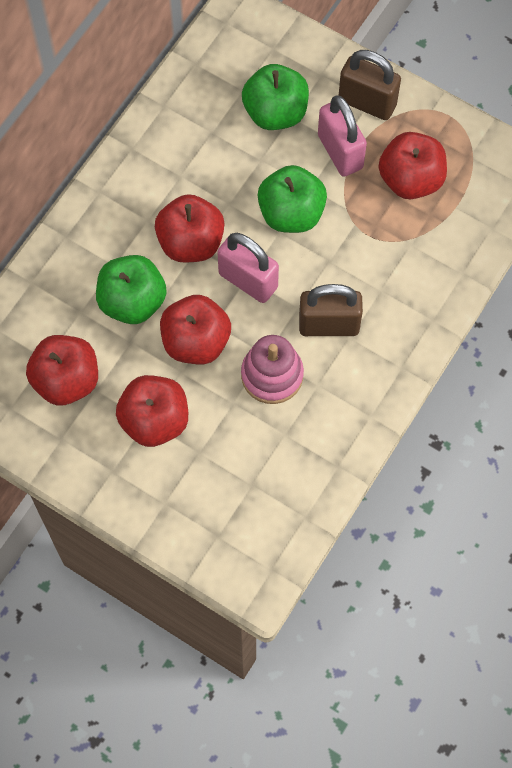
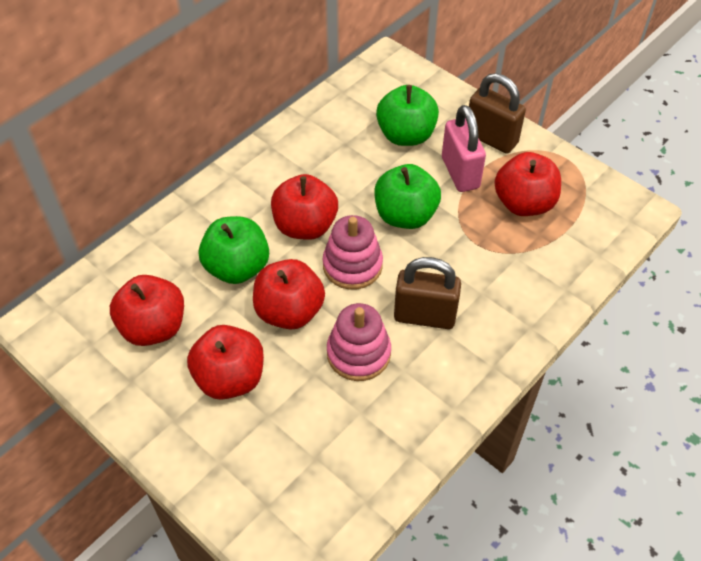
camera: 10 degrees right, 15 degrees down
pink padlock [217,233,279,303] -> pink stacking toy [323,215,383,290]

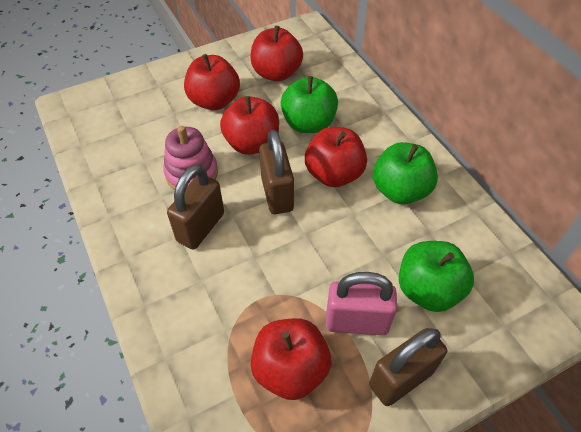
camera: 110 degrees right, 0 degrees up
pink stacking toy [323,215,383,290] -> brown padlock [259,130,294,214]
green apple [375,164,441,229] -> green apple moved to [373,142,438,204]

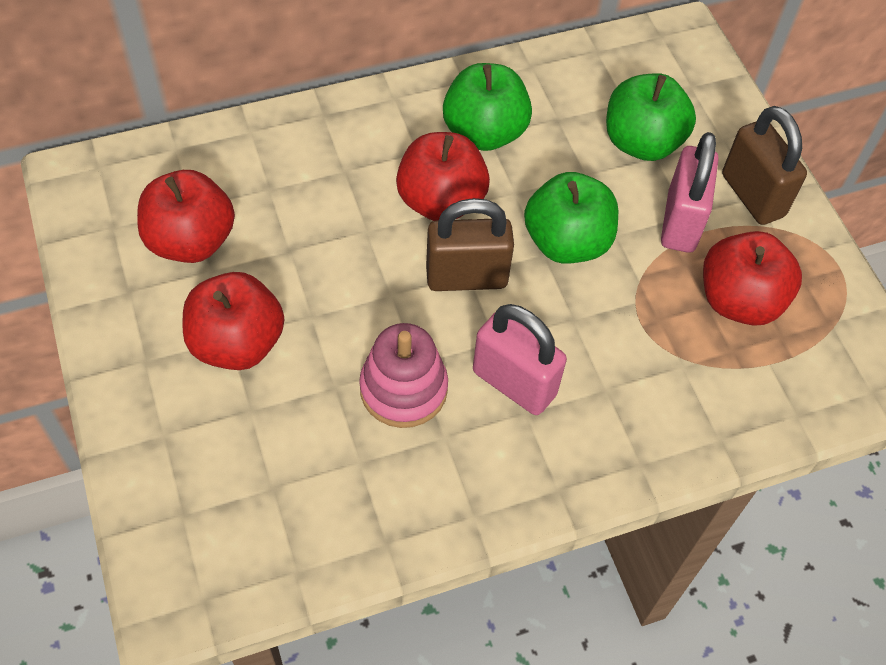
camera: 85 degrees left, 5 degrees up
brown padlock [167,164,224,250] -> pink padlock [473,304,567,415]
red apple [220,96,279,155] -> none
green apple [281,76,338,133] -> green apple moved to [524,172,618,264]

